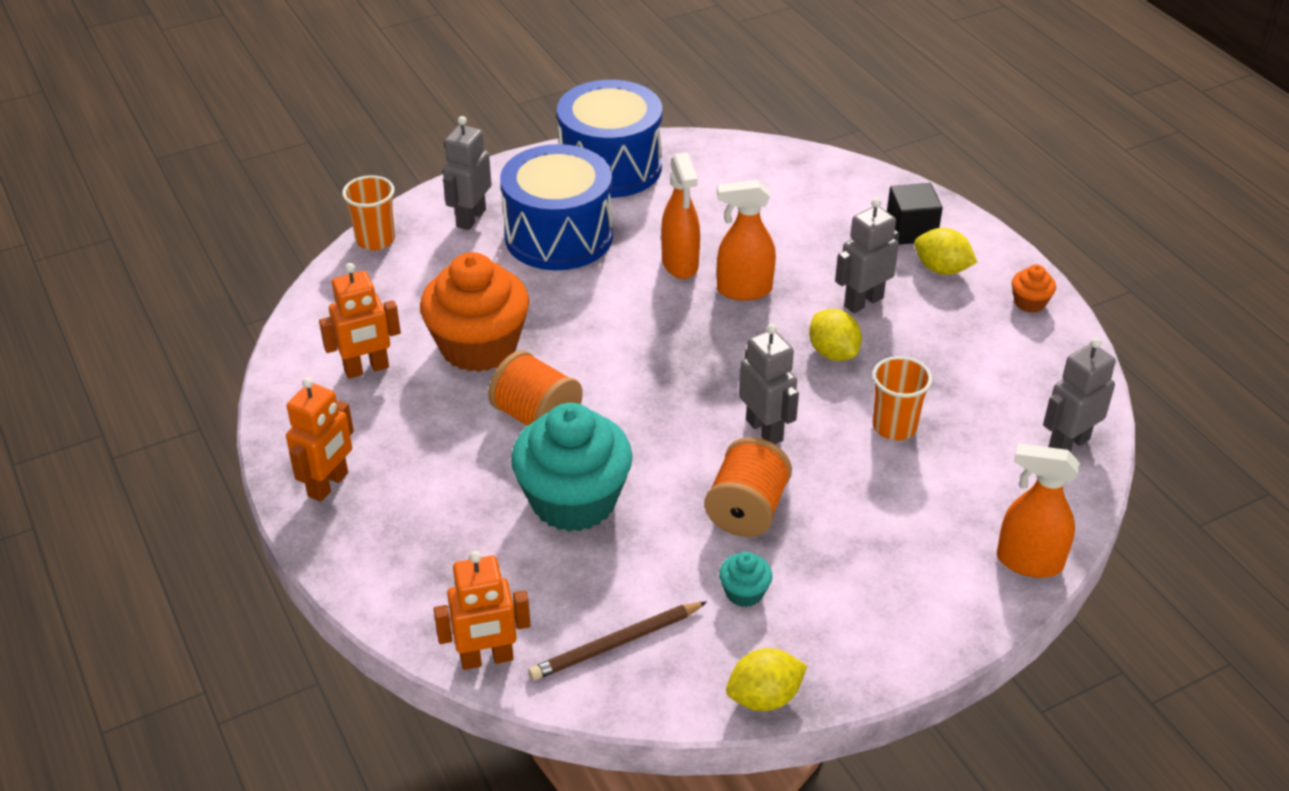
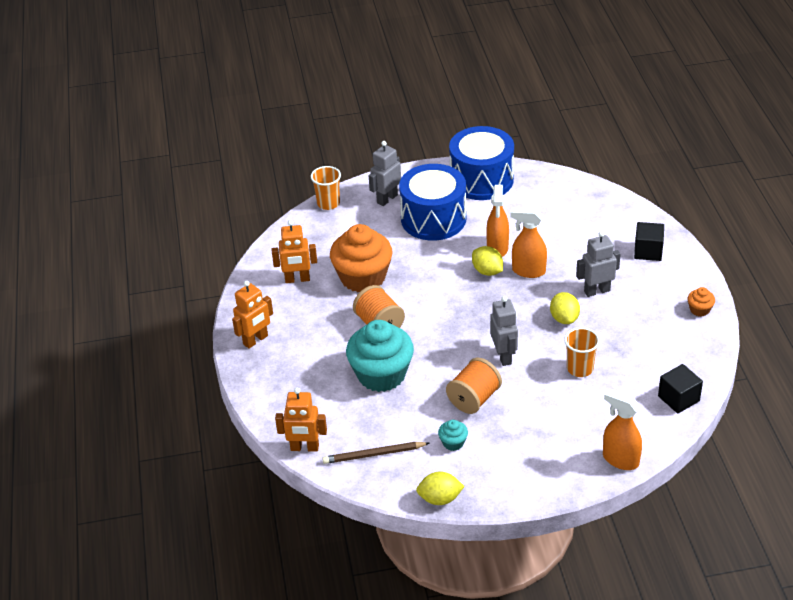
camera: 20 degrees right, 0 degrees up
yellow lemon [914,228,977,275] -> yellow lemon moved to [472,246,503,276]
grey robot [1043,337,1116,452] -> black cube [658,364,703,414]

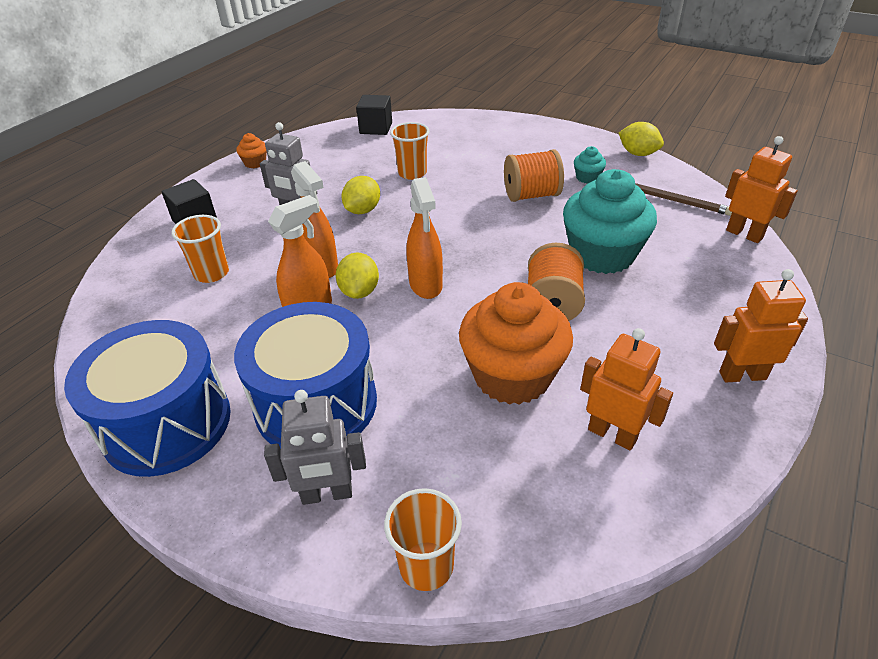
camera: 140 degrees left, 0 degrees up
grey robot [490,296,518,366] -> none
orange spray bottle [603,389,642,470] -> orange spray bottle moved to [407,177,443,299]
none -> orange cup [171,215,229,283]

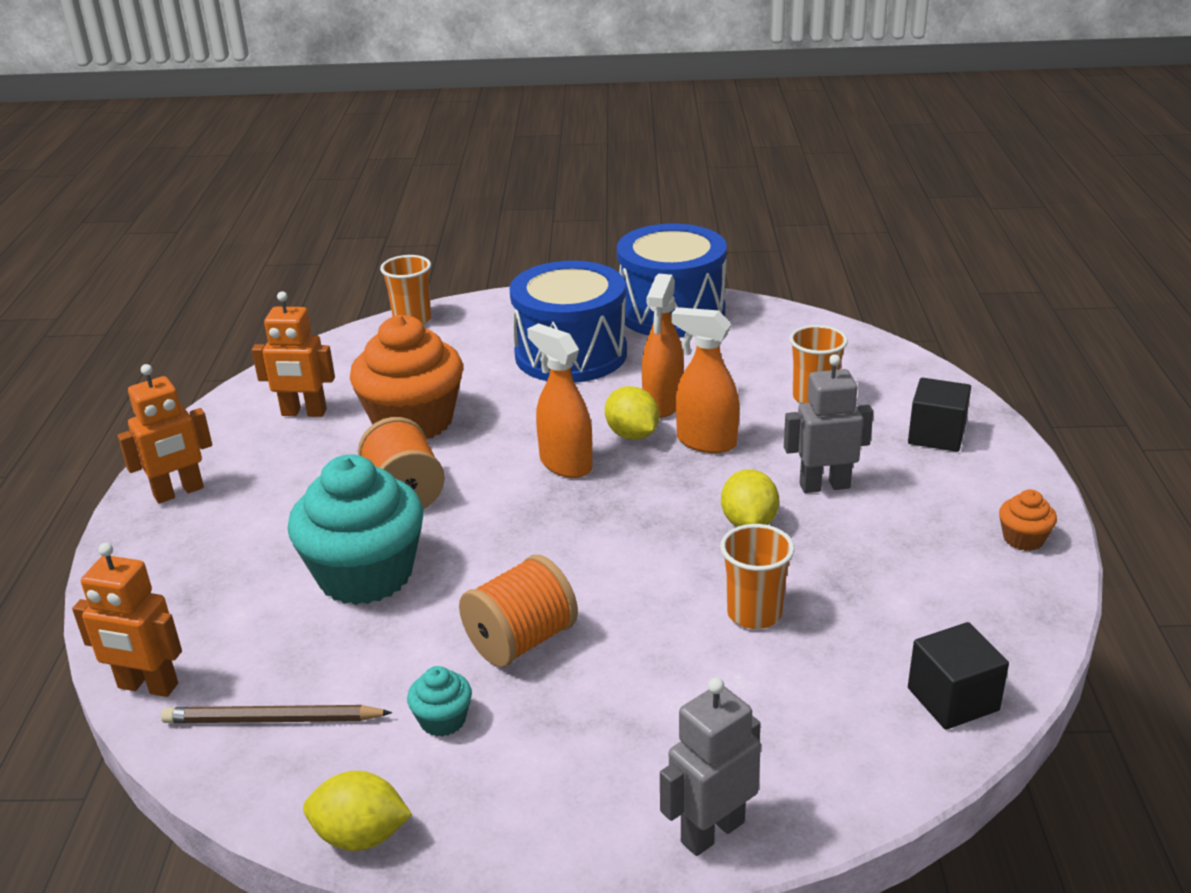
camera: 150 degrees right, 10 degrees down
grey robot [264,390,366,505] -> grey robot moved to [660,678,761,856]

